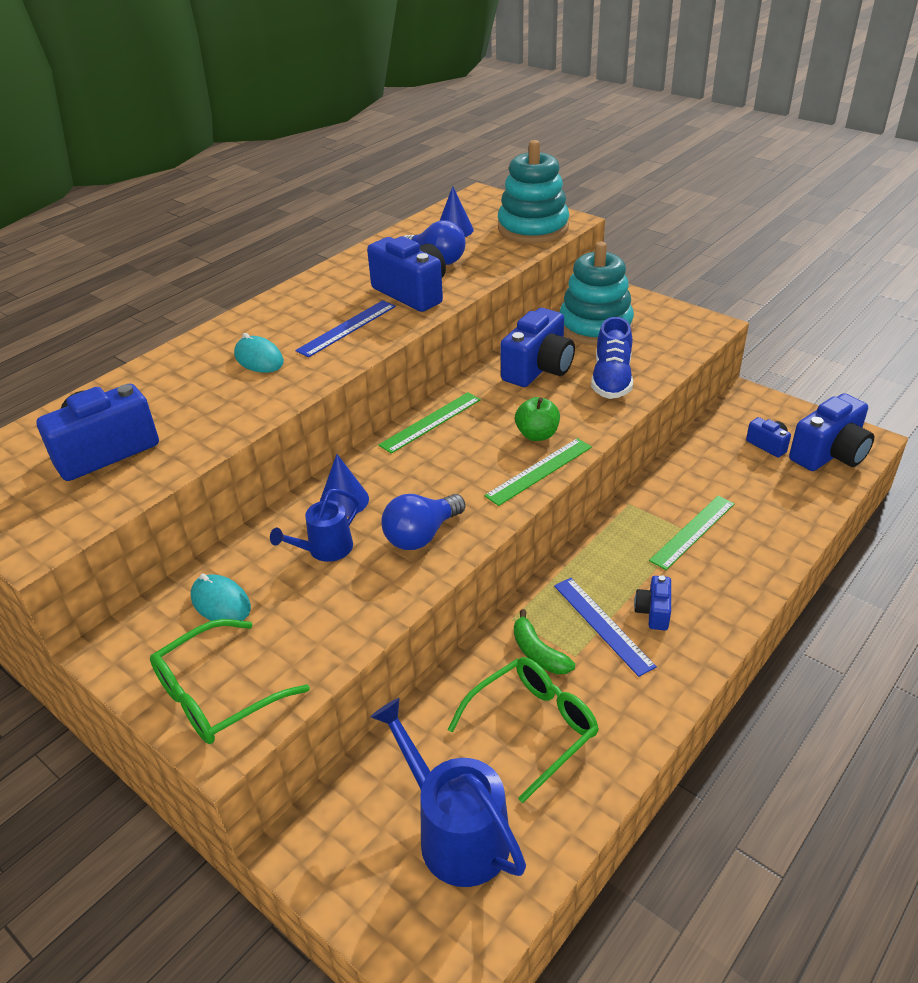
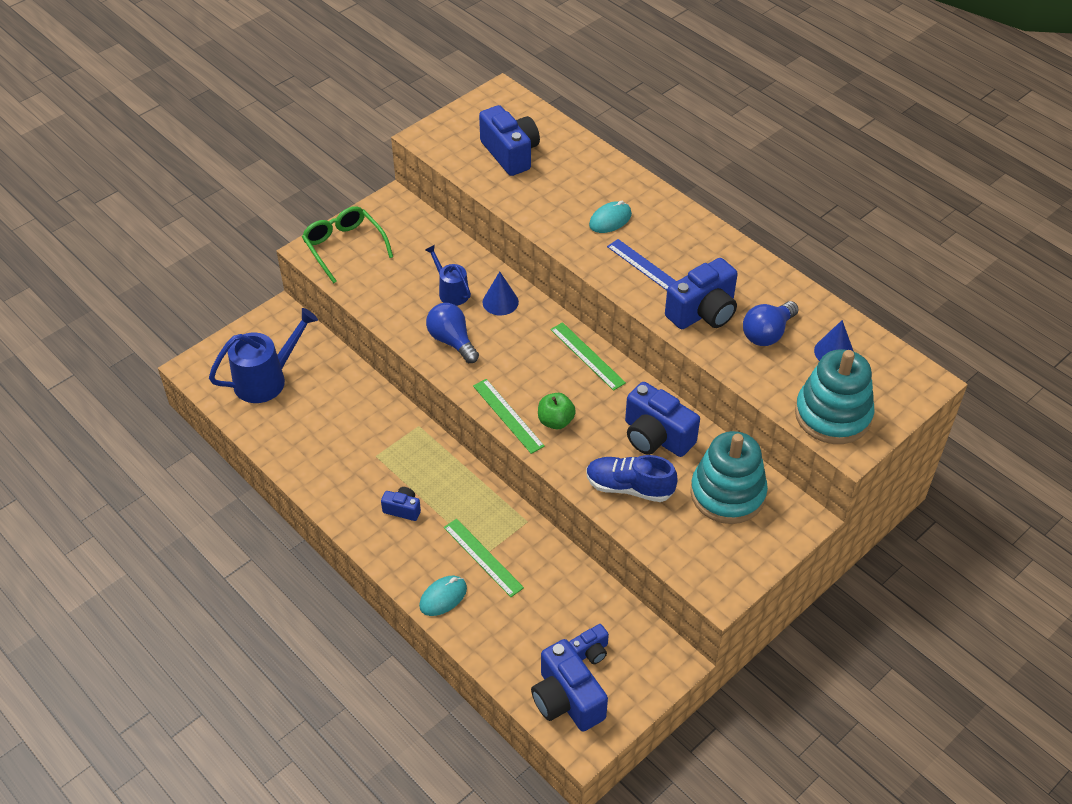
camera: 95 degrees right, 10 degrees up
turquoise mouse [191,574,251,621] -> turquoise mouse moved to [419,576,467,616]
green glasses [447,657,599,803] -> none
green banana [514,609,575,674] -> none
blue ruler [554,578,657,677] -> none

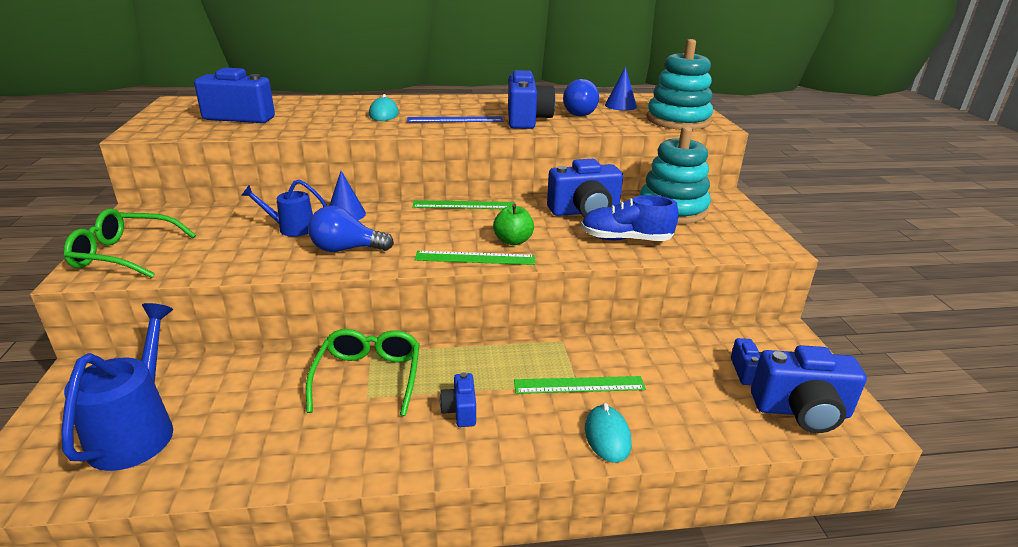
camera: 55 degrees left, 20 degrees down
blue camera [381,487,421,521] -> blue camera turned 60 degrees counterclockwise [440,372,476,427]
blue shoe [586,455,678,502] -> blue shoe turned 45 degrees clockwise [581,195,679,241]
none -> green glasses [306,329,420,416]

